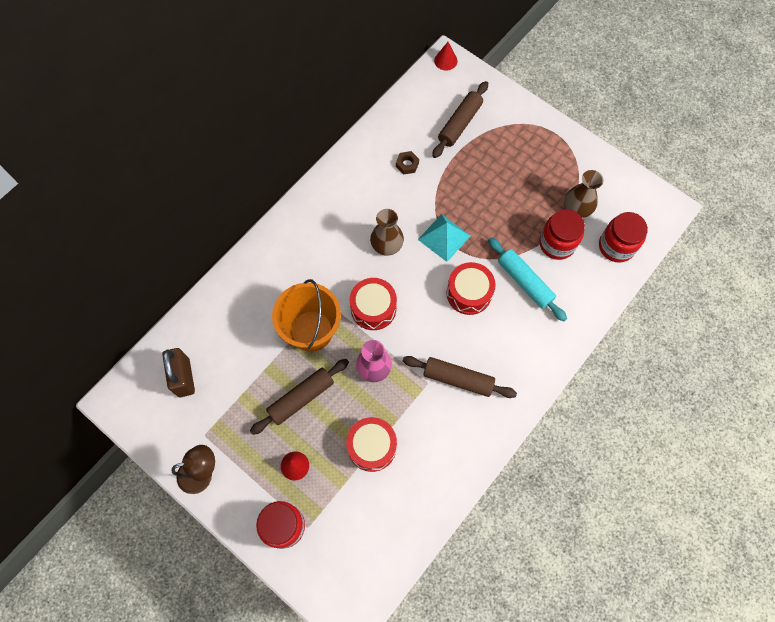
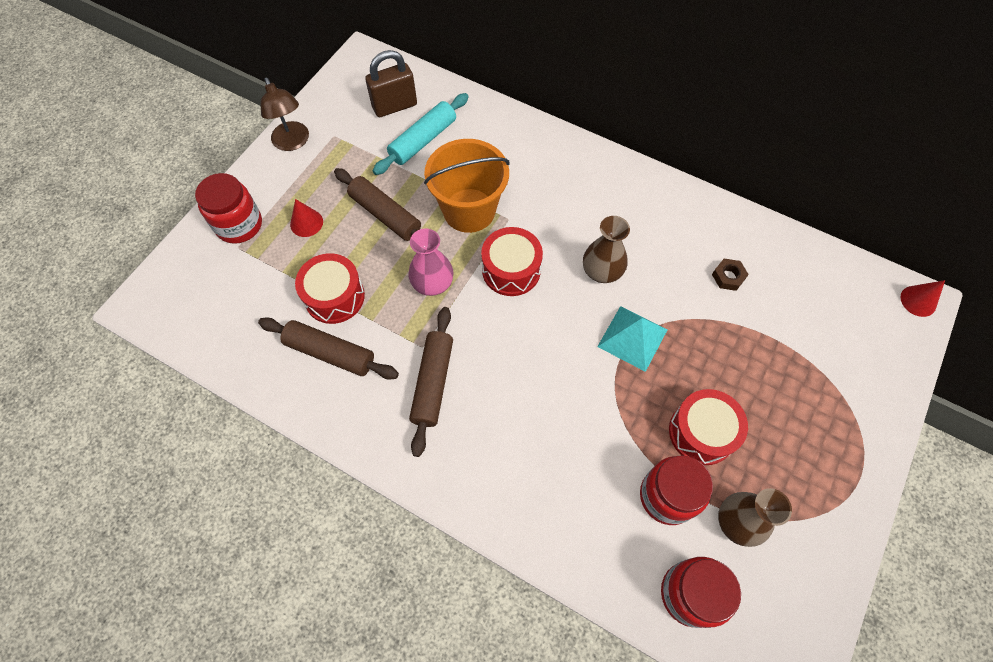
camera: 80 degrees right, 5 degrees down
brown rolling pin [432,81,488,158] -> brown rolling pin moved to [258,318,399,380]
red drum [447,262,496,315] -> red drum moved to [669,389,748,465]
turquoise rolling pin [488,237,567,322] -> turquoise rolling pin moved to [373,93,469,175]

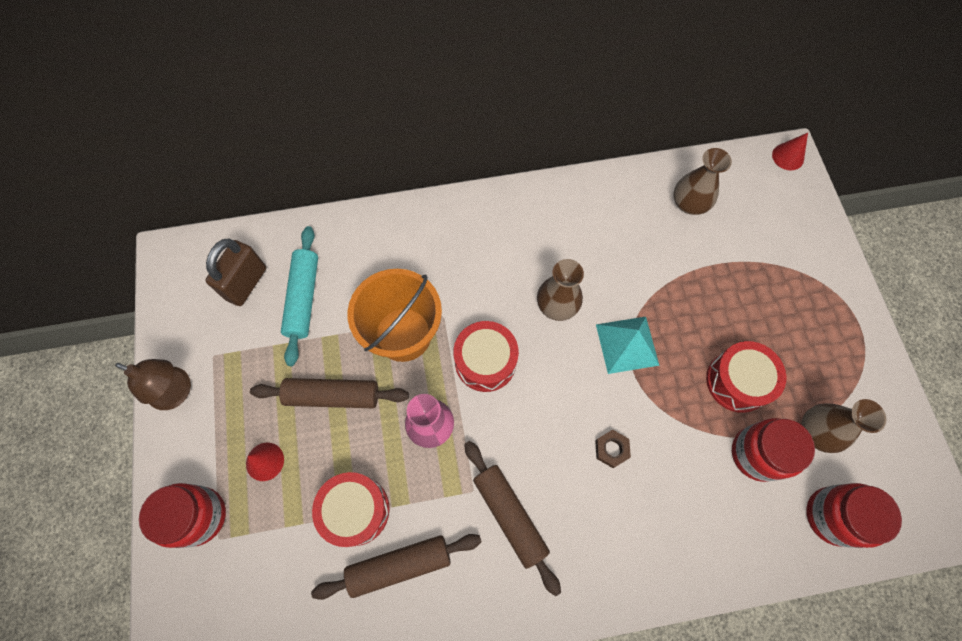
camera: 40 degrees left, 5 degrees up
brown nut [712,259,749,291] -> brown nut moved to [595,430,631,468]
none -> brown vase [673,148,732,215]

